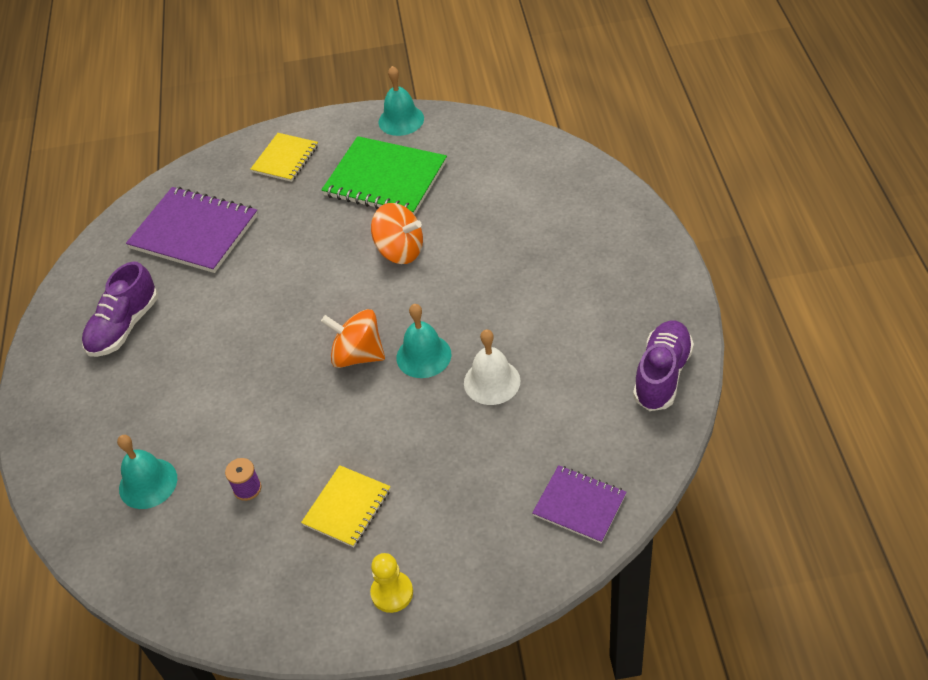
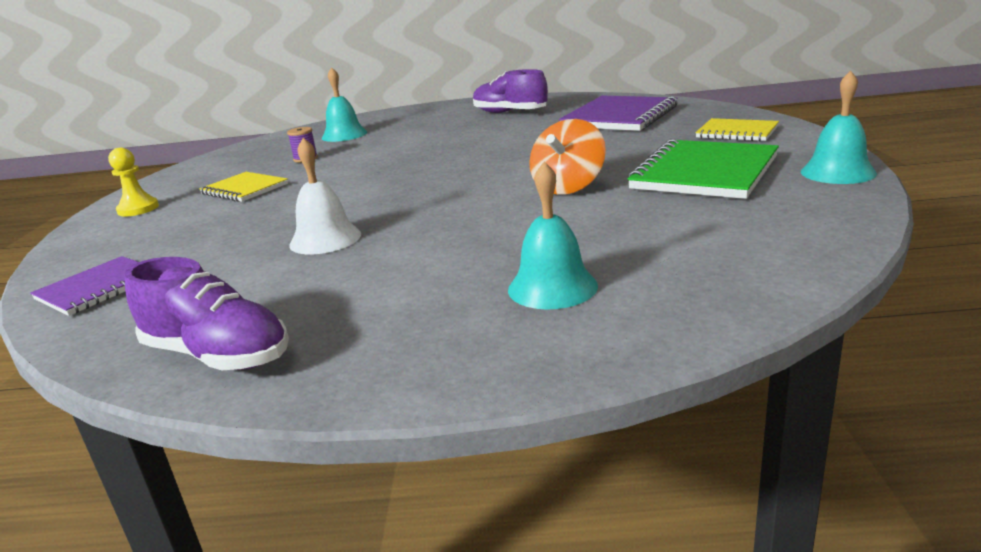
camera: 95 degrees right, 25 degrees down
orange spinning top [321,309,385,368] -> none
turquoise bell [396,304,451,378] -> turquoise bell moved to [508,161,598,309]

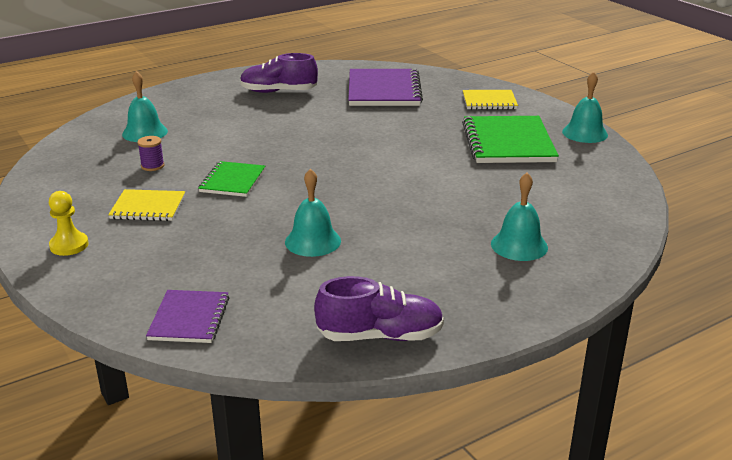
camera: 35 degrees left, 5 degrees up
white bell [289,138,361,254] -> turquoise bell [285,169,341,257]
orange spinning top [529,119,606,195] -> none
none -> green notebook [198,161,265,197]

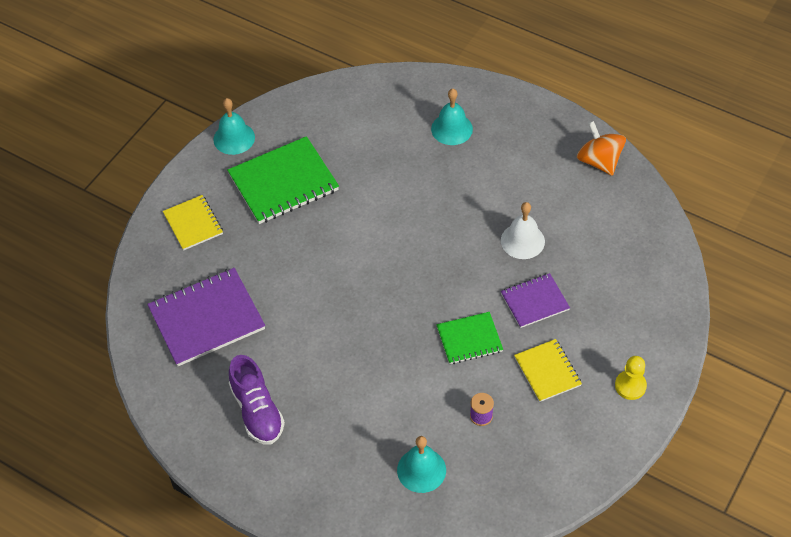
camera: 115 degrees left, 25 degrees up
purple notebook [146,290,229,343] -> purple notebook moved to [501,273,570,328]
turquoise bell [285,169,341,257] -> white bell [501,202,545,259]
purple shoe [314,276,444,341] -> orange spinning top [577,121,626,176]

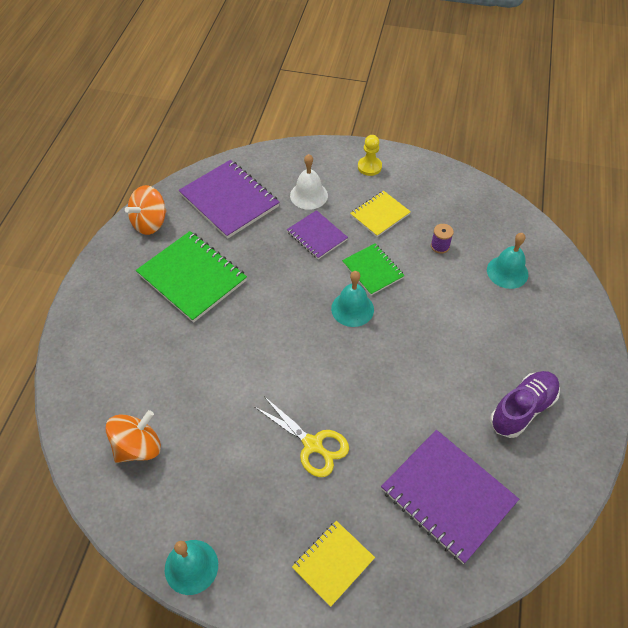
camera: 110 degrees left, 0 degrees up
green notebook [227,136,339,224] -> green notebook moved to [136,231,247,323]
turquoise bell [431,89,473,145] -> turquoise bell moved to [331,271,374,327]
white bell [501,202,545,259] -> white bell moved to [290,154,328,210]
none -> orange spinning top [105,410,161,463]
none -> purple notebook [179,160,280,239]
none -> yellow scissors [255,396,349,477]

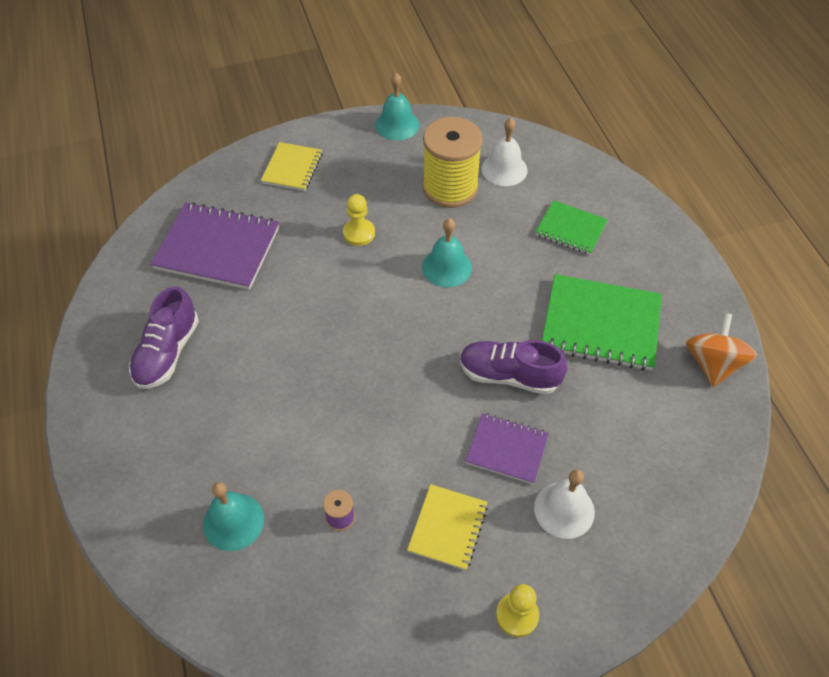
camera: 150 degrees right, 0 degrees up
orange spinning top [105,410,161,463] -> white bell [482,118,528,186]
purple notebook [179,160,280,239] -> none
yellow scissors [255,396,349,477] -> yellow pawn [343,194,375,246]
turquoise bell [331,271,374,327] -> turquoise bell moved to [422,218,472,287]
green notebook [342,243,405,295] -> green notebook moved to [535,200,608,255]
none -> yellow spool [423,117,483,208]
none -> purple shoe [459,340,567,394]

